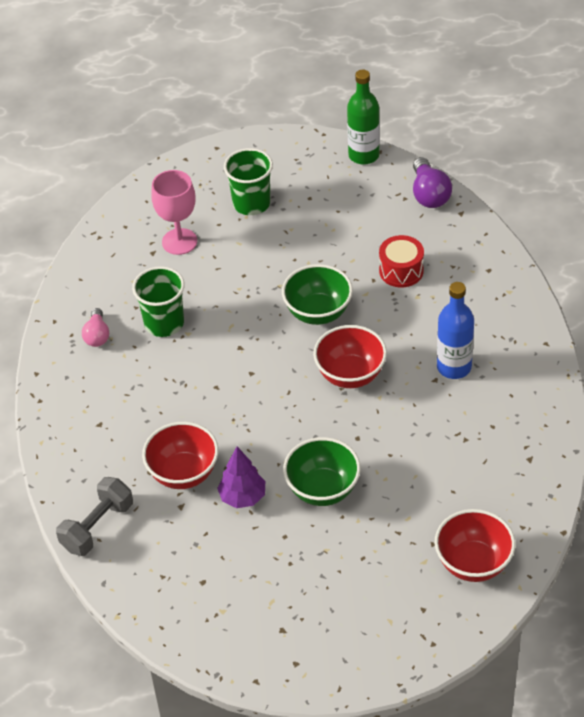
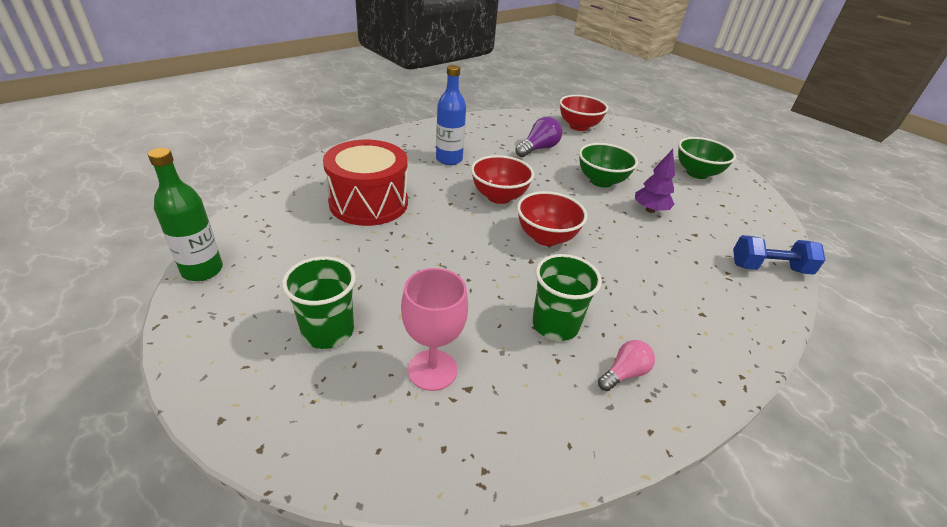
camera: 130 degrees left, 10 degrees down
grey dumbbell [56,477,133,556] -> blue dumbbell [733,235,825,275]
red bowl [142,422,219,489] -> red bowl moved to [517,191,587,246]
green bowl [282,264,353,325] -> green bowl moved to [678,137,736,179]
red drum [379,235,424,287] -> red drum [323,140,408,226], size x1.86
purple light bulb [413,157,452,208] -> purple light bulb moved to [515,117,562,157]

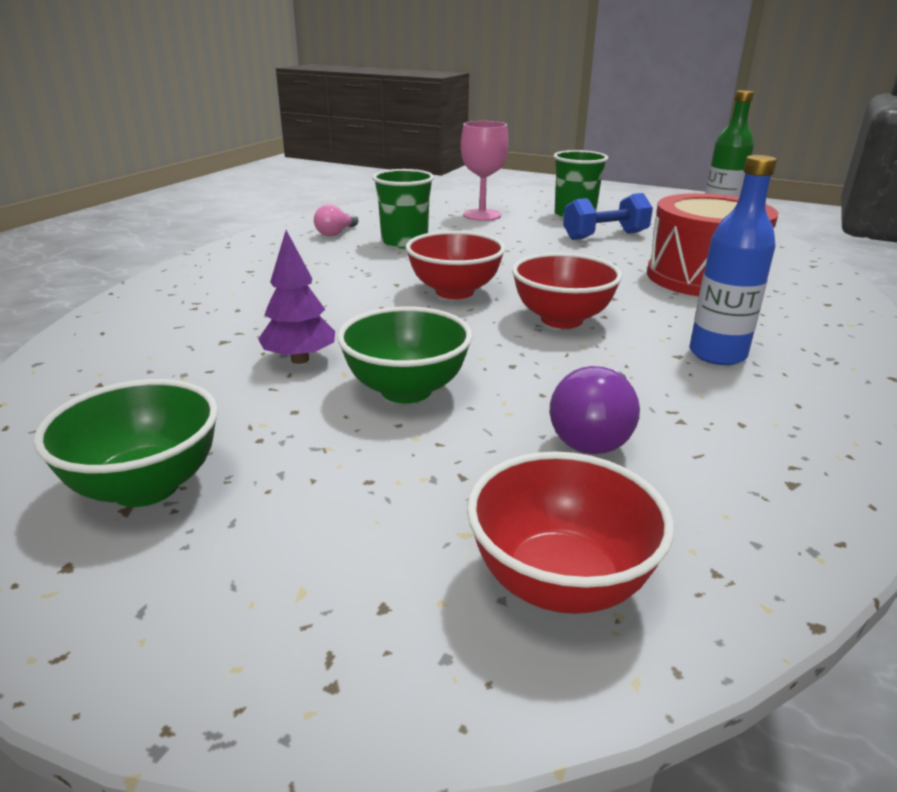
camera: 160 degrees right, 10 degrees down
blue dumbbell [733,235,825,275] -> blue dumbbell moved to [563,193,653,240]

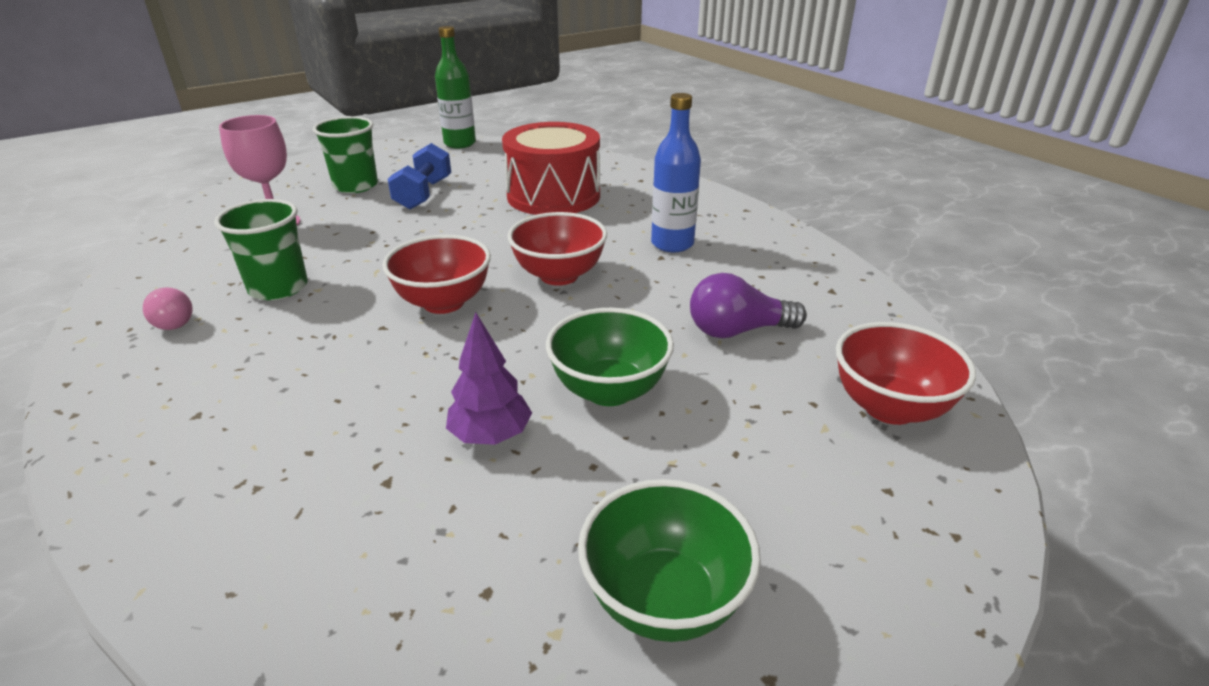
camera: 60 degrees left, 5 degrees up
purple light bulb [550,366,640,454] -> purple light bulb turned 120 degrees clockwise [690,273,807,338]

